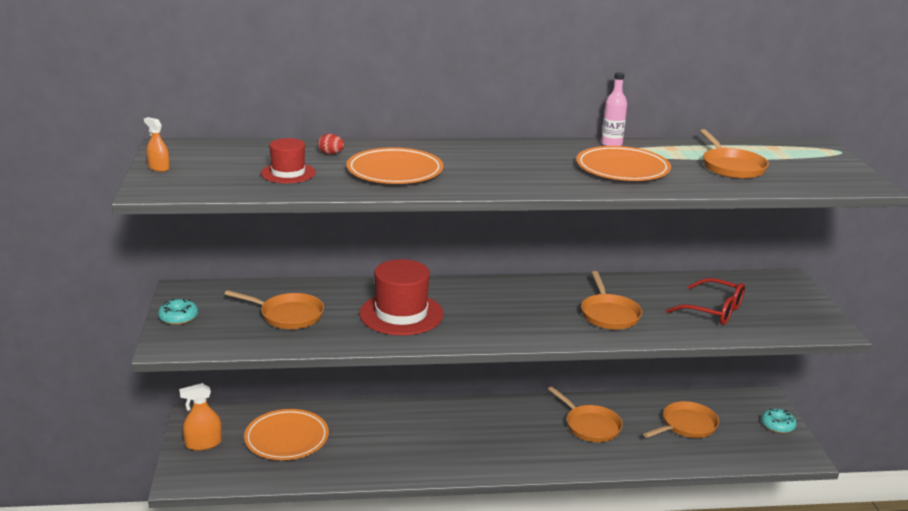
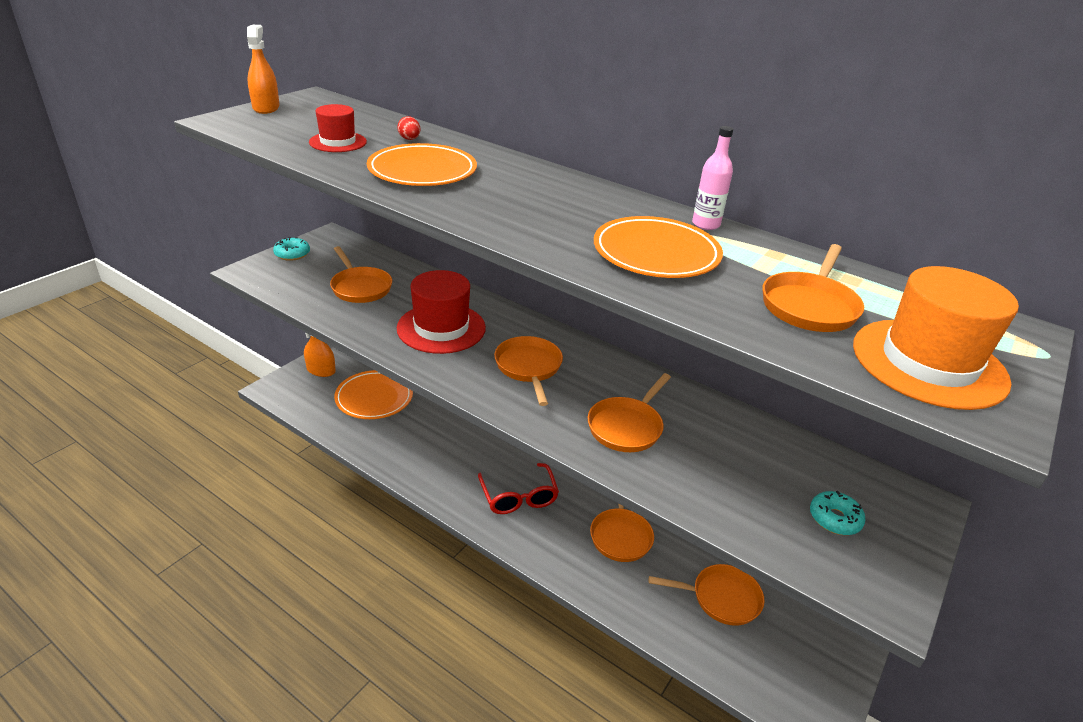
camera: 40 degrees right, 10 degrees up
orange spray bottle [144,117,170,172] -> orange spray bottle [247,25,280,114], size x1.57
red glasses [666,278,745,325] -> red glasses moved to [478,463,559,514]
turquoise donut [761,408,797,433] -> turquoise donut moved to [810,491,866,535]
none -> orange pan [494,336,563,406]
none -> orange hat [853,266,1019,410]

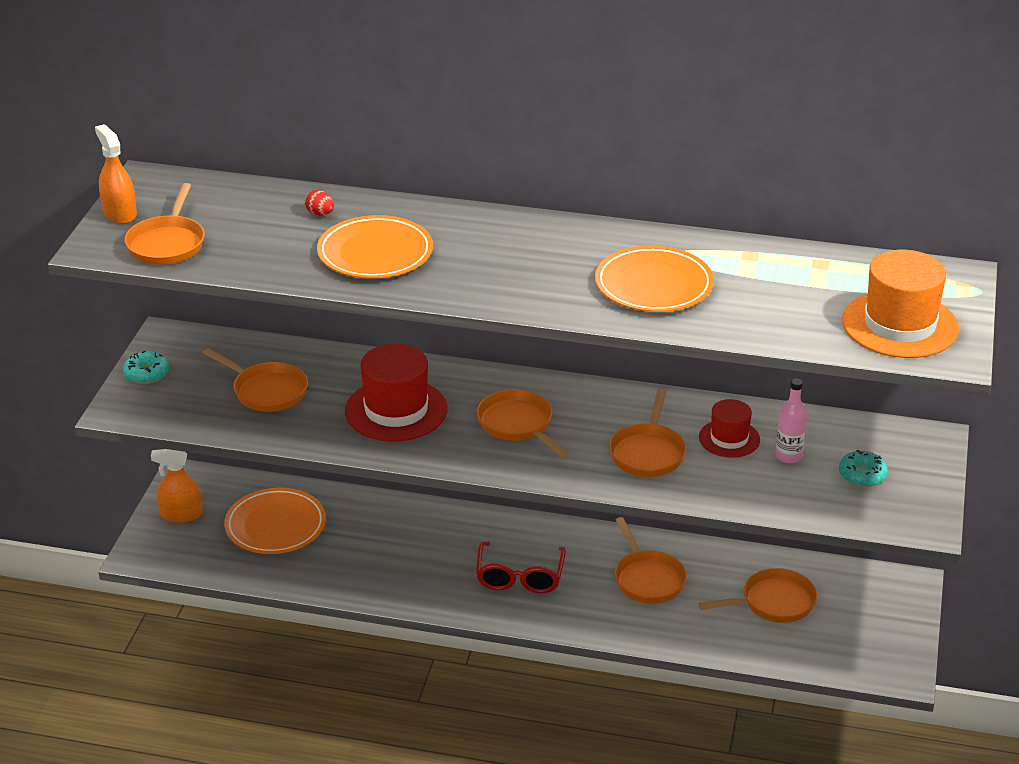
camera: 20 degrees left, 0 degrees up
red hat [309,104,367,152] -> red hat moved to [699,399,760,458]
red glasses [478,463,559,514] -> red glasses turned 45 degrees clockwise [476,542,566,593]
pink bottle [692,126,733,230] -> pink bottle moved to [775,378,807,463]
orange pan [763,244,864,332] -> orange pan moved to [124,183,205,265]

